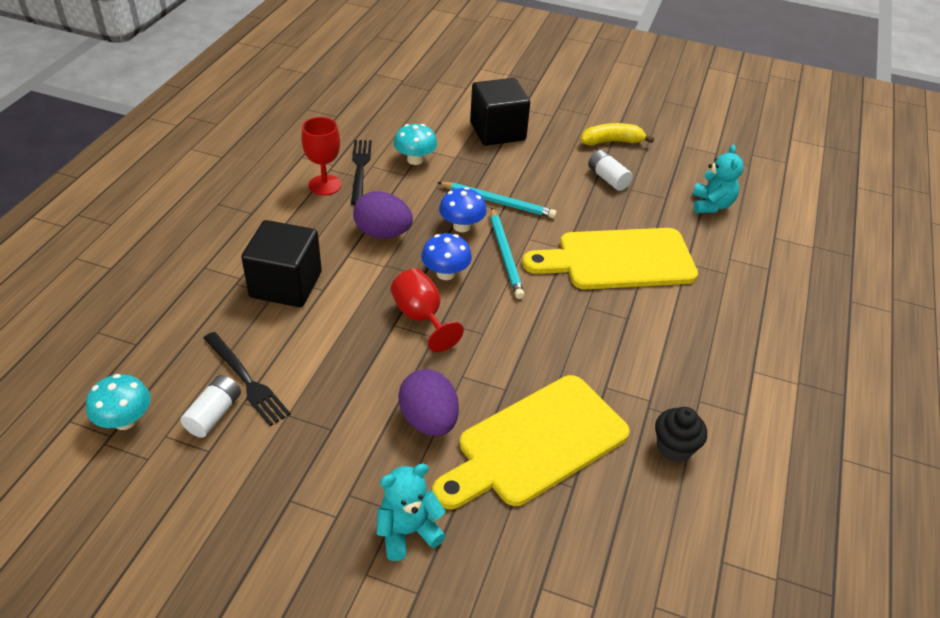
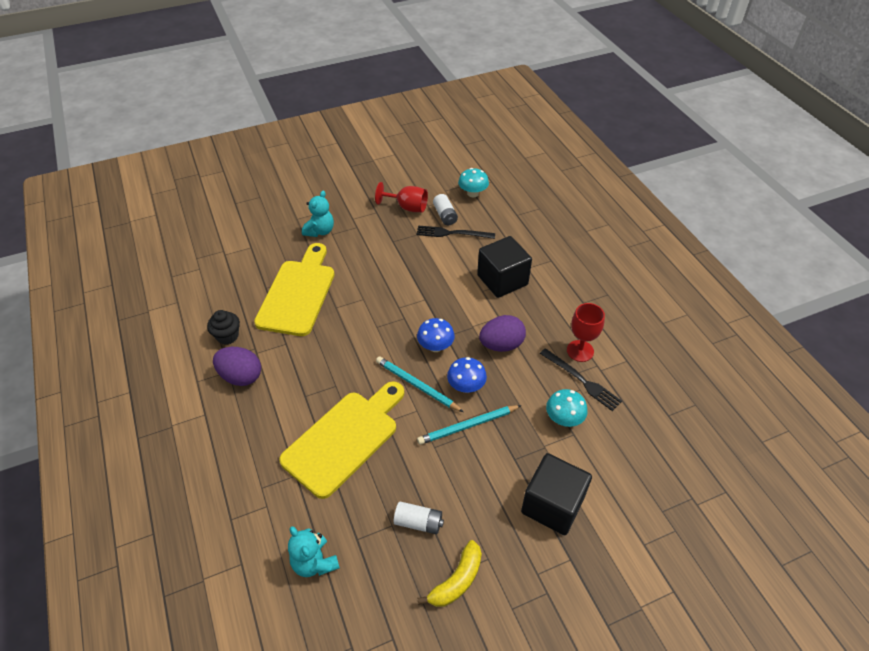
camera: 140 degrees right, 5 degrees up
red goblet [391,269,464,352] -> red goblet moved to [375,182,428,212]
purple egg [398,369,459,436] -> purple egg moved to [213,347,261,386]

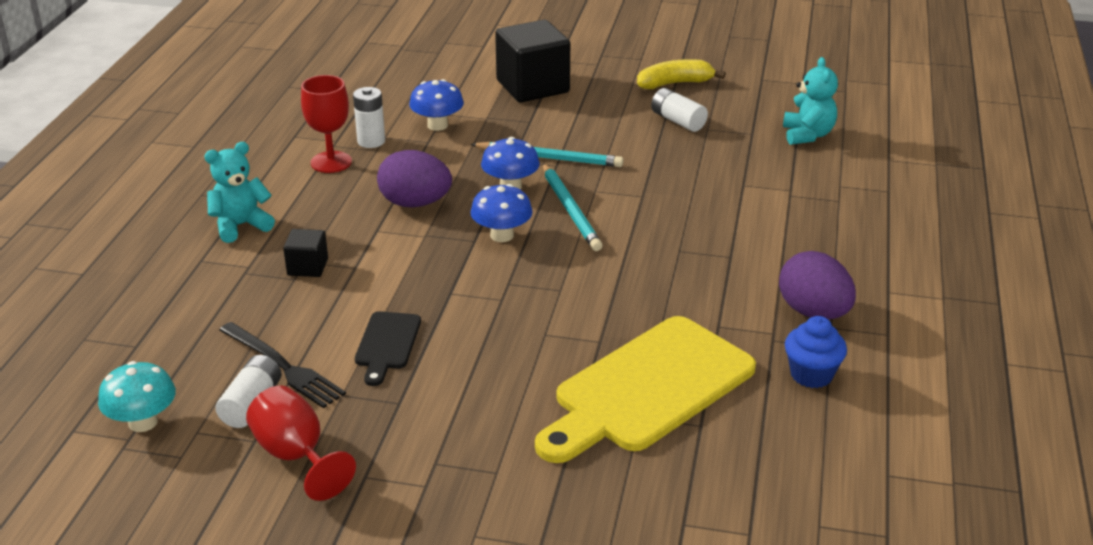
camera: 145 degrees left, 15 degrees down
black cupcake [207,310,240,345] -> blue cupcake [785,316,847,388]
yellow cutting board [279,381,404,499] -> none
turquoise teddy bear [302,191,334,237] -> turquoise teddy bear moved to [204,142,275,243]
black cube [477,236,532,298] -> black cube [283,229,328,277], size x0.49
black fork [540,348,622,411] -> white battery [353,87,385,148]
turquoise mushroom [546,389,587,427] -> blue mushroom [409,79,464,131]
none -> black cutting board [355,311,421,386]

